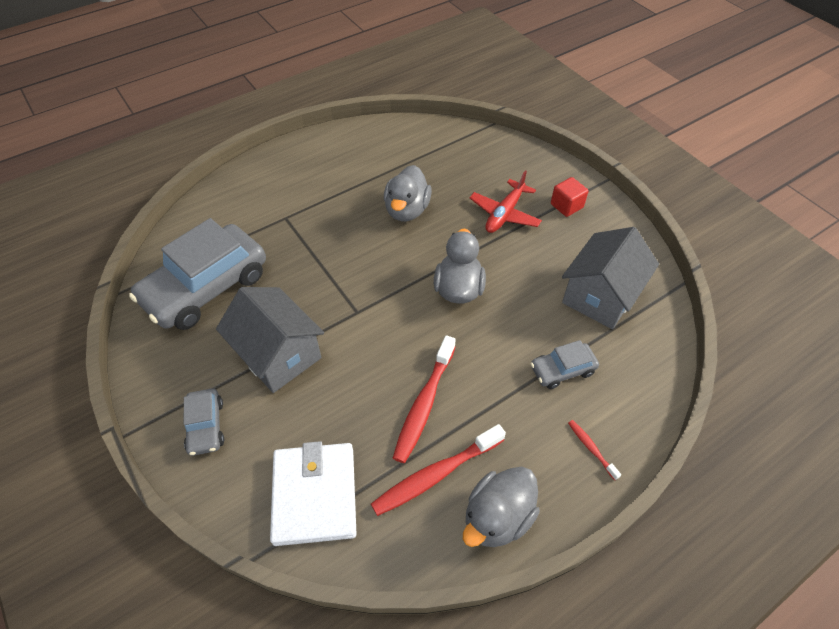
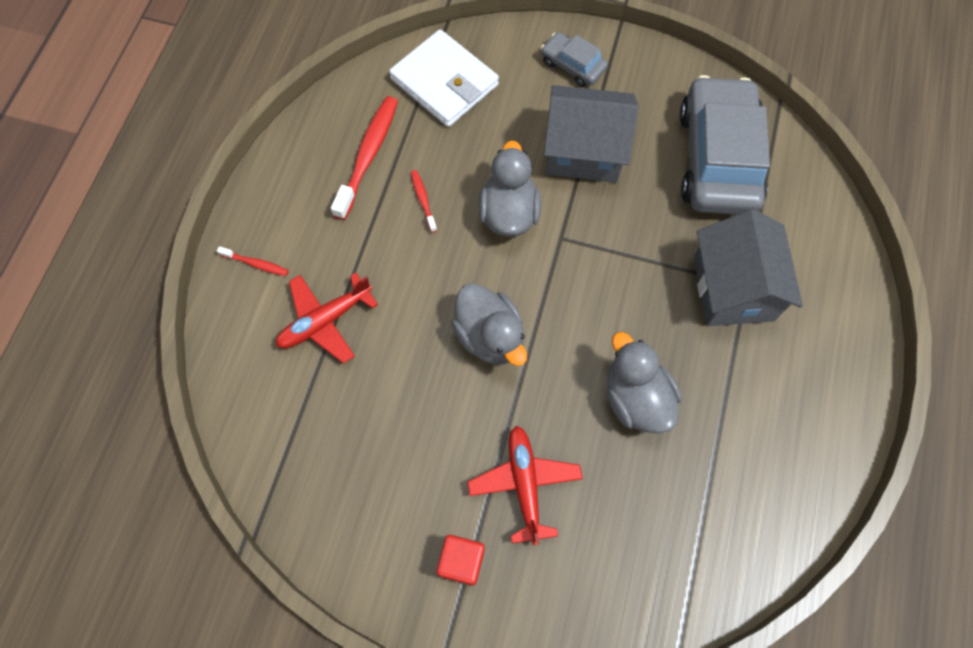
camera: 140 degrees right, 15 degrees up
red toothbrush [393,336,456,463] -> red toothbrush [411,170,437,232], size x0.48
grey duck [463,467,540,547] -> grey duck moved to [479,140,541,237]
grey car [531,340,599,389] -> red plane [276,273,378,364]
grey house [562,227,659,329] -> grey house moved to [694,209,803,326]

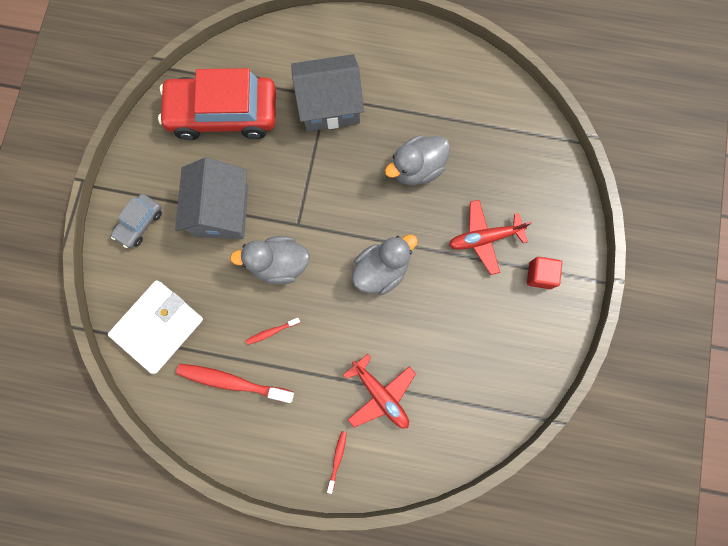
camera: 95 degrees left, 10 degrees up
grey car [680,75,770,215] -> red car [158,68,276,140]

